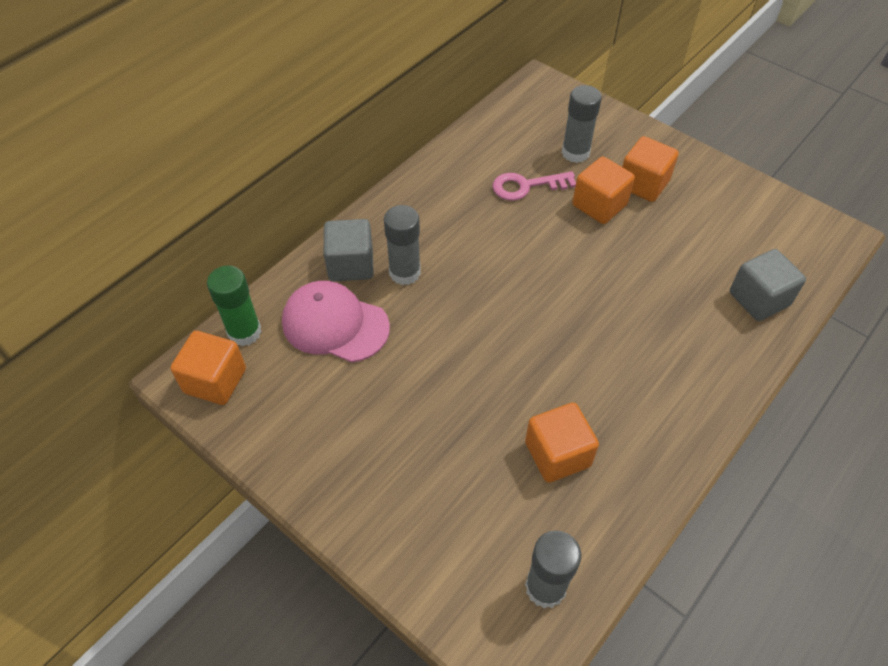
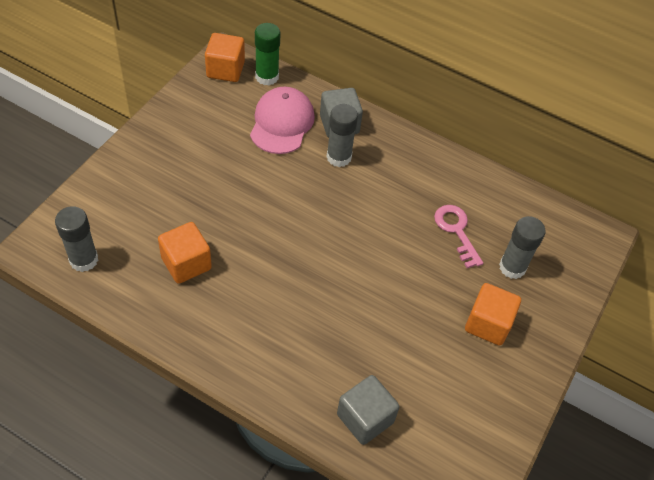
camera: 75 degrees right, 0 degrees up
orange cube [573,156,635,224] -> none

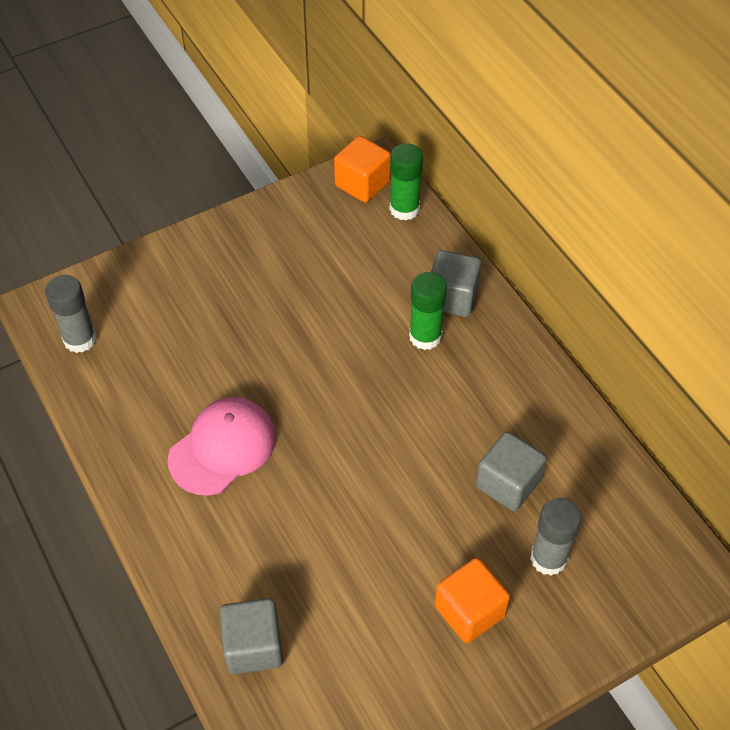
camera: 35 degrees right, 0 degrees up
orange cube [158,222,212,284] -> none
pink cap [250,87,315,154] -> pink cap moved to [168,397,276,495]
grey glue stick [326,104,358,167] -> green glue stick [409,272,447,350]
pink key [434,205,483,268] -> grey cube [476,432,547,511]

